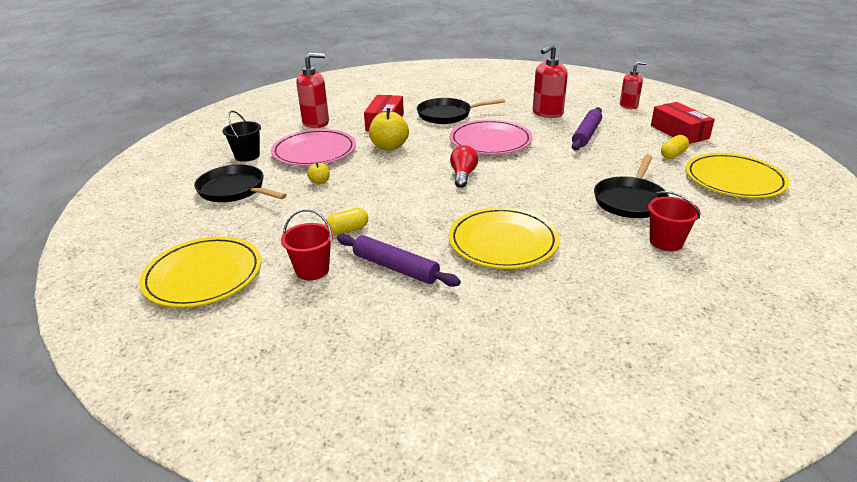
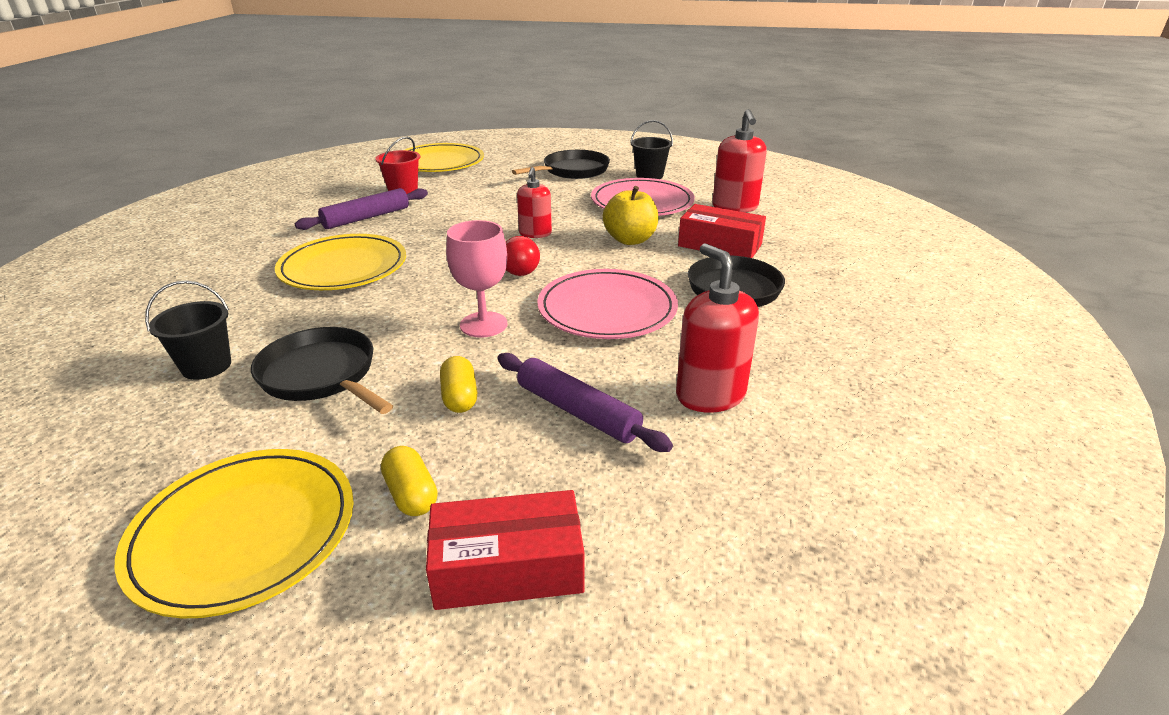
camera: 105 degrees right, 0 degrees up
yellow apple [307,162,330,185] -> none
yellow capsule [325,208,368,236] -> yellow capsule moved to [440,356,477,413]
red soap dispenser [620,61,647,109] -> red soap dispenser moved to [517,167,552,238]
red bucket [648,191,701,251] -> black bucket [145,280,231,380]
none -> pink goblet [446,220,508,338]

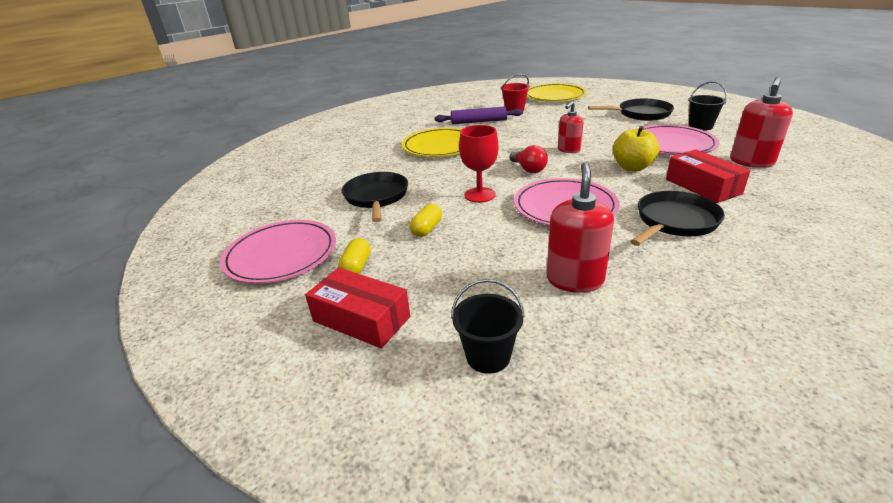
camera: 40 degrees right, 0 degrees up
yellow plate [114,449,354,618] -> pink plate [220,220,336,284]
black bucket [145,280,231,380] -> black bucket moved to [451,279,525,374]
pink goblet [446,220,508,338] -> red goblet [459,125,498,203]
purple rolling pin [498,353,673,452] -> none

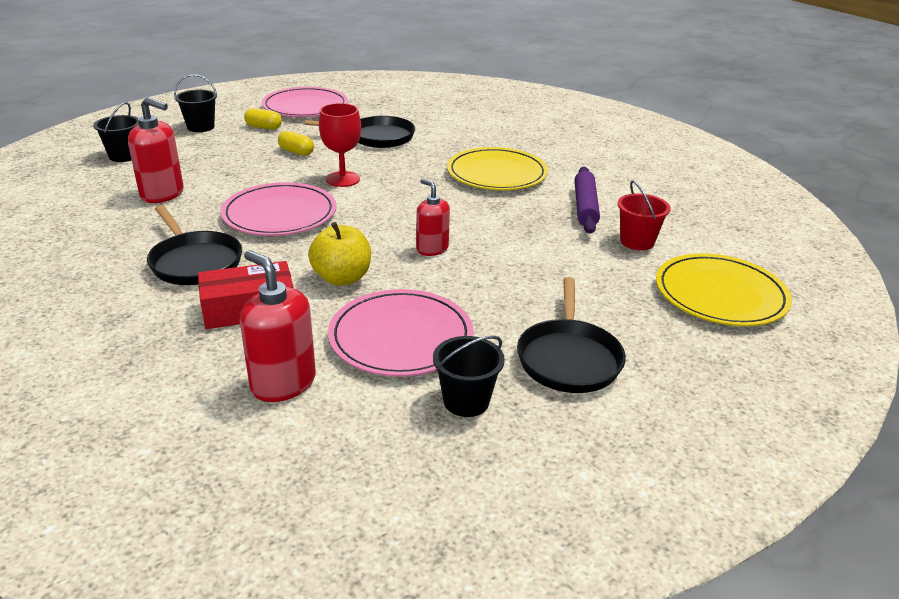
camera: 95 degrees right, 0 degrees up
red box [305,268,410,348] -> black bucket [174,74,217,132]
red light bulb [509,145,548,173] -> none

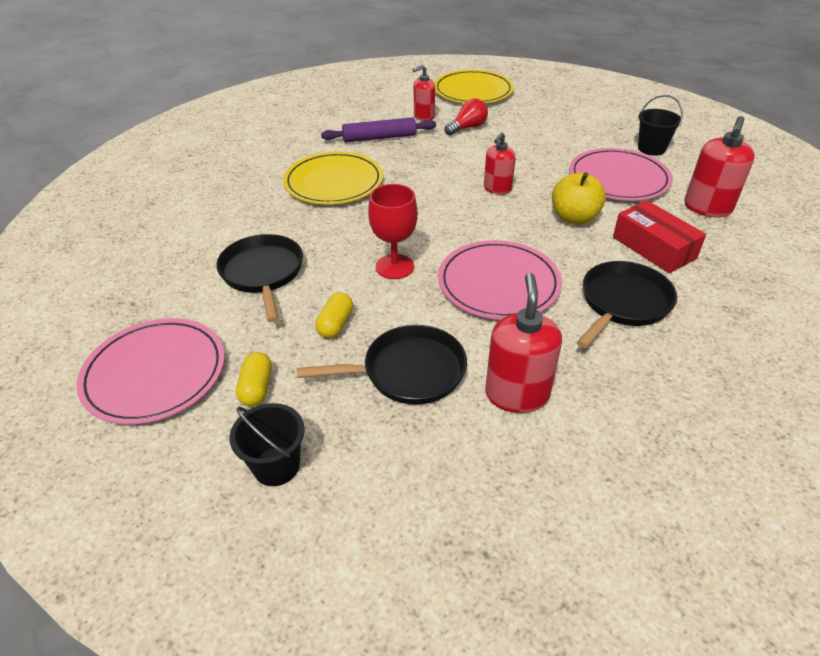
camera: 105 degrees left, 10 degrees up
black bucket [93,102,139,162] -> none
black pan [517,277,626,393] -> black pan moved to [297,325,467,405]
red bucket [618,180,671,250] -> red soap dispenser [412,65,435,121]
none -> red light bulb [444,98,488,136]

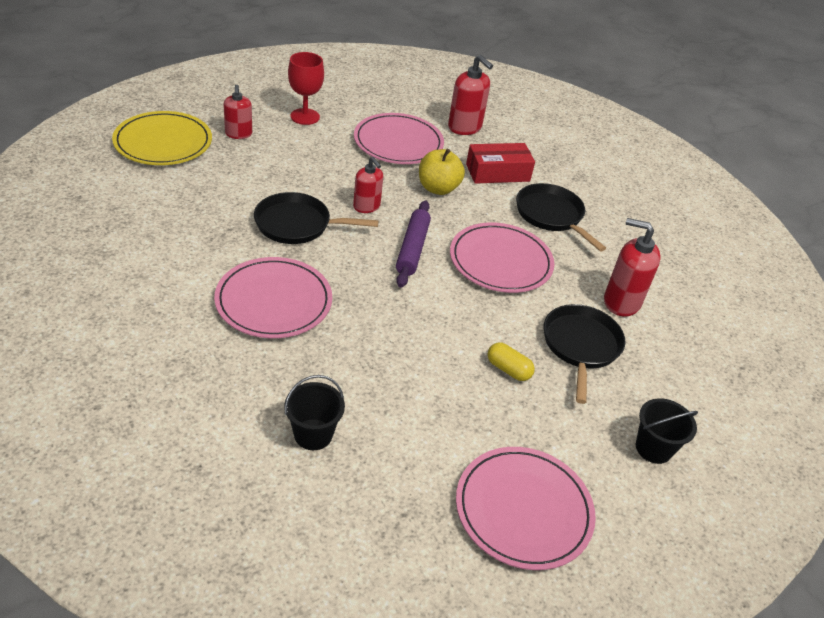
camera: 75 degrees left, 0 degrees up
black pan [216,234,303,322] -> black pan moved to [254,192,379,244]
yellow capsule [236,352,272,406] -> none
yellow plate [283,152,383,205] -> pink plate [214,257,332,338]
purple rolling pin [321,117,436,142] -> purple rolling pin moved to [396,200,431,288]
red goblet [368,184,418,279] -> red goblet moved to [288,52,324,125]
red soap dispenser [412,65,435,121] -> red soap dispenser moved to [224,85,252,139]
red light bulb [444,98,488,136] -> none
black bucket [638,95,683,156] -> black bucket moved to [285,375,345,450]

